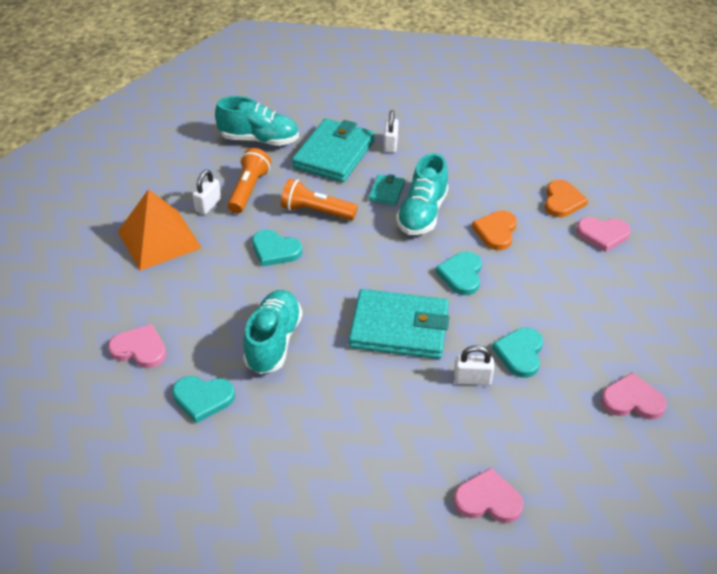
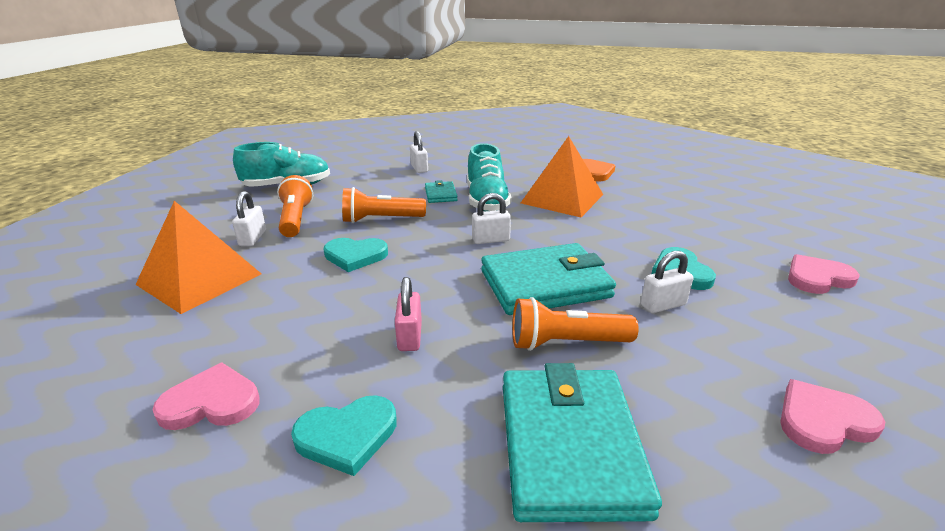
camera: 25 degrees left, 15 degrees down
turquoise shoe [243,290,302,374] -> pink padlock [395,277,422,351]
turquoise wallet [292,118,375,182] -> turquoise wallet moved to [503,363,662,522]
turquoise heart [436,252,482,295] -> none
orange heart [472,211,517,250] -> orange pyramid [521,136,603,217]
pink heart [576,217,631,252] -> none
none -> white padlock [472,193,511,244]
none -> orange flashlight [512,297,639,351]

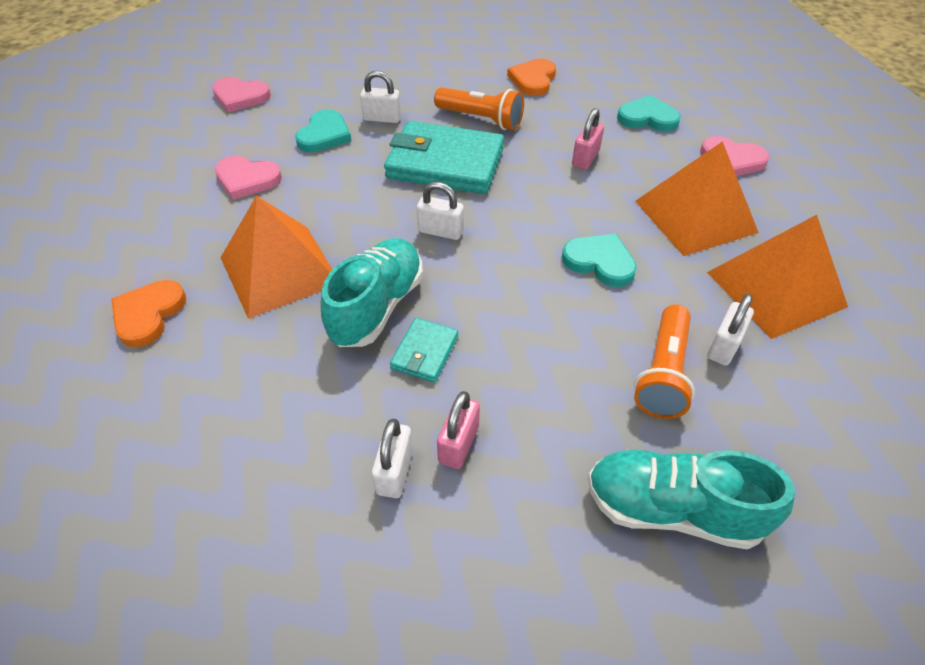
camera: 150 degrees left, 20 degrees up
orange flashlight [342,187,426,223] -> none
turquoise wallet [503,363,662,522] -> orange heart [507,59,556,96]
pink heart [780,379,885,454] -> pink heart moved to [215,156,282,200]
none -> pink padlock [437,391,480,469]
none -> orange pyramid [635,141,759,256]

